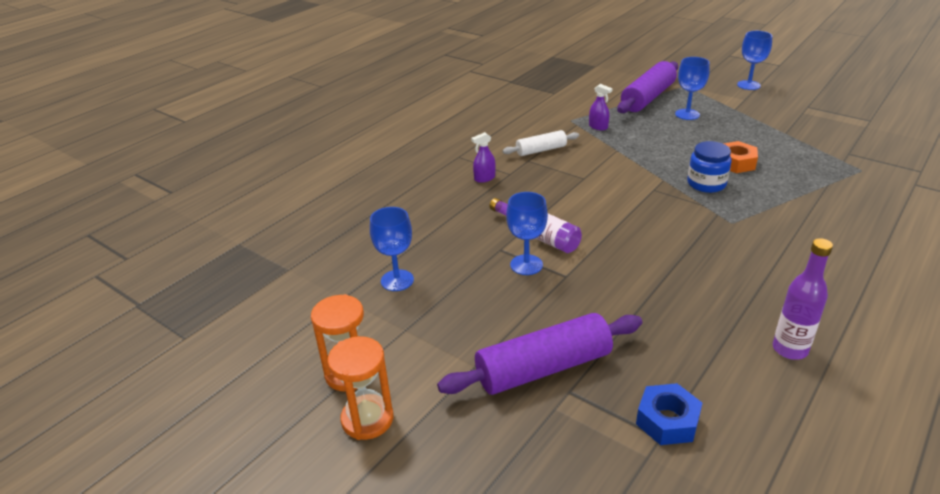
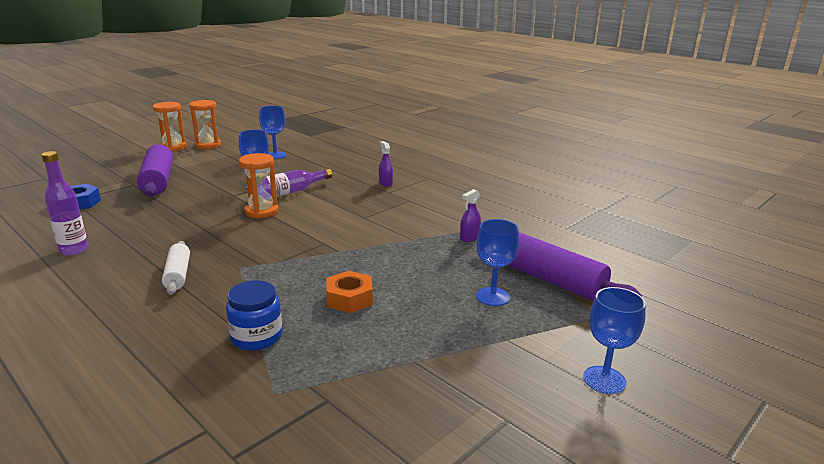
camera: 95 degrees right, 10 degrees down
white rolling pin [502,130,579,156] -> white rolling pin moved to [162,241,190,295]
blue jar [687,141,732,193] -> blue jar moved to [226,280,282,351]
none -> orange hourglass [239,153,278,219]

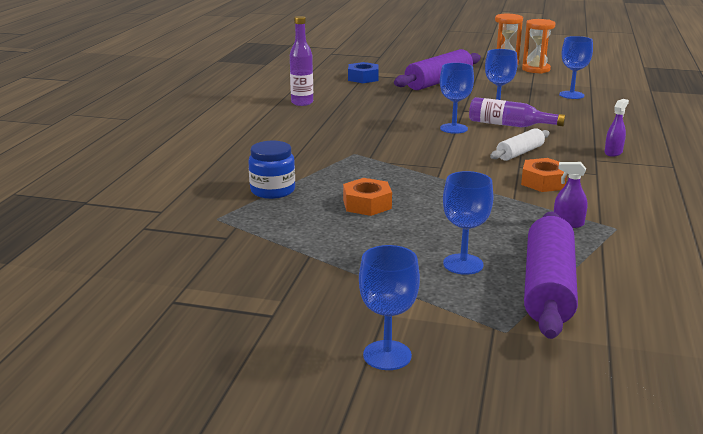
camera: 60 degrees right, 0 degrees up
white rolling pin [162,241,190,295] -> white rolling pin moved to [490,128,550,161]
orange hourglass [239,153,278,219] -> blue goblet [440,63,474,134]
none -> orange nut [521,158,567,192]

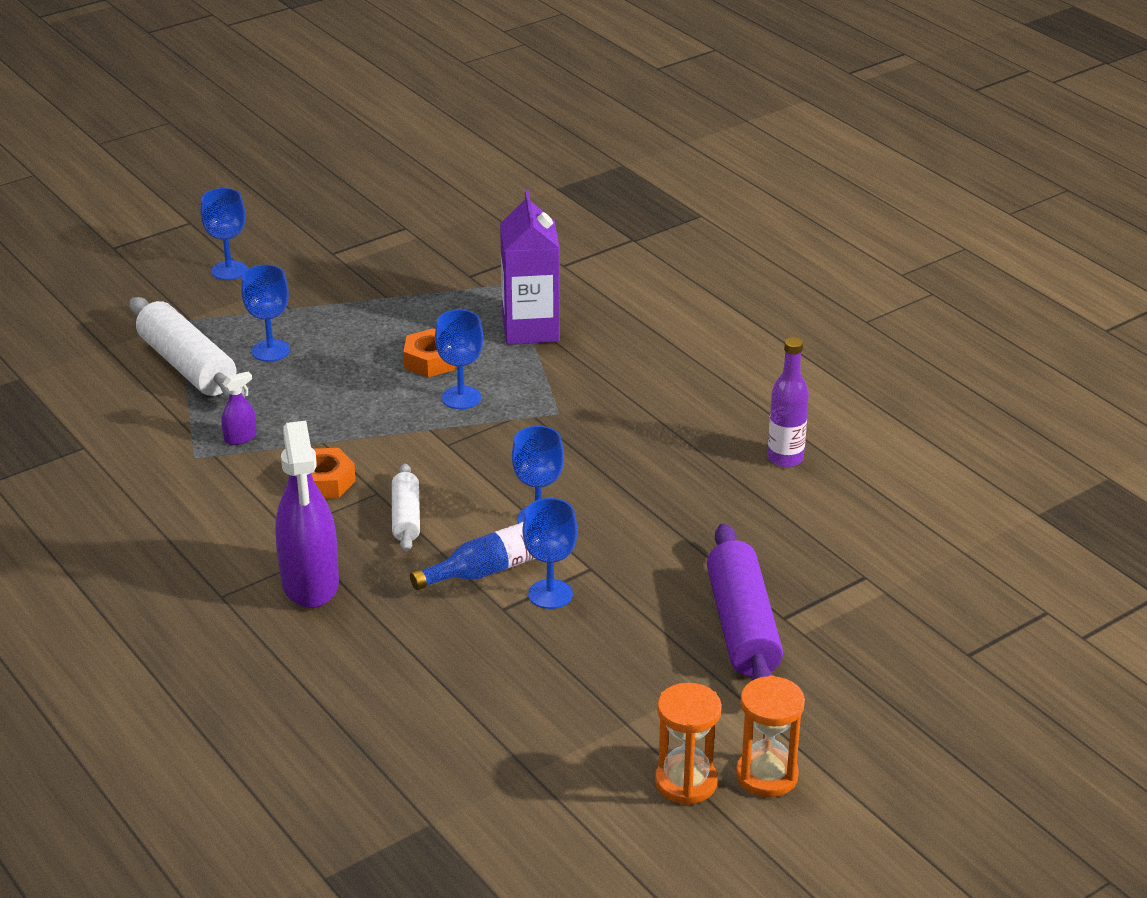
camera: 130 degrees right, 10 degrees up
blue jar [248,141,295,199] -> purple carton [500,190,560,345]
blue nut [348,62,379,83] -> none
purple bottle [469,97,566,128] -> blue bottle [410,521,535,590]
purple rolling pin [524,212,578,339] -> white rolling pin [130,297,245,400]
blue goblet [559,36,593,99] -> blue goblet moved to [435,310,483,409]
purple spray bottle [604,99,629,157] -> purple spray bottle [275,421,339,608], size x2.35

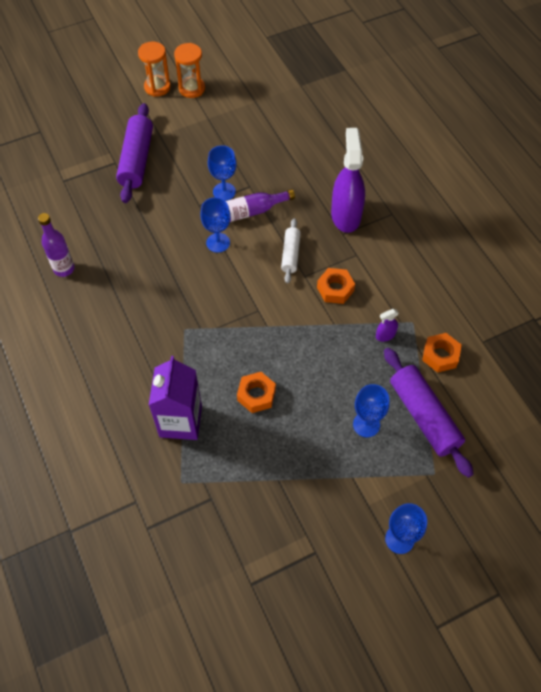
camera: 170 degrees left, 25 degrees up
white rolling pin [130,297,245,400] -> purple rolling pin [384,348,473,478]
blue bottle [410,521,535,590] -> purple bottle [226,189,295,222]
blue goblet [435,310,483,409] -> none
none -> orange nut [422,333,462,373]

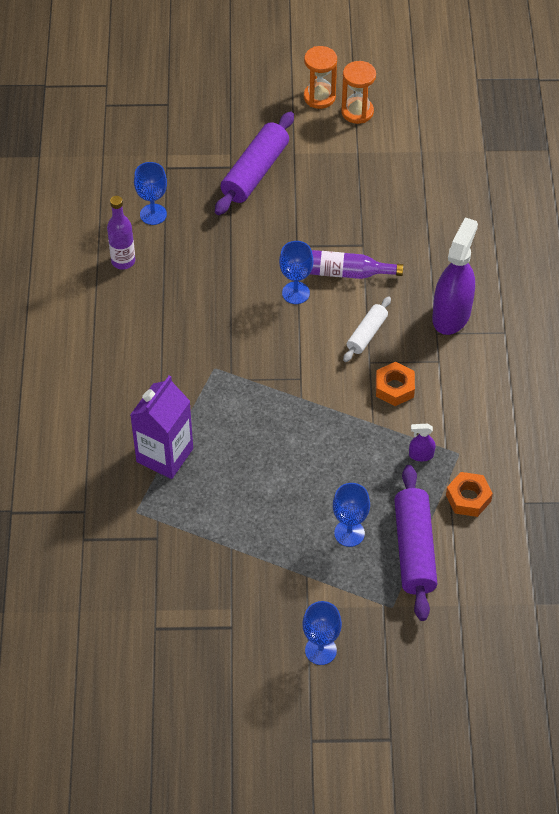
camera: 25 degrees right, 5 degrees down
blue goblet [208,145,237,201] -> blue goblet moved to [134,162,167,225]
orange nut [237,372,276,413] -> none

